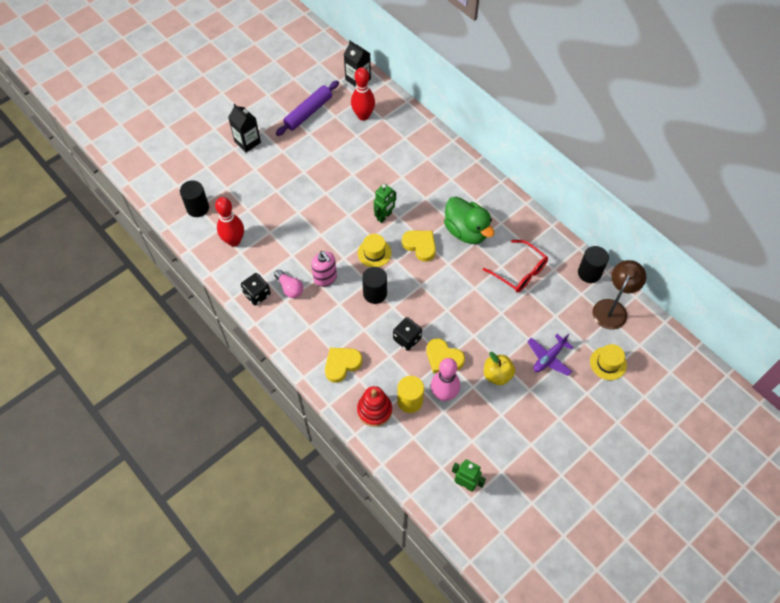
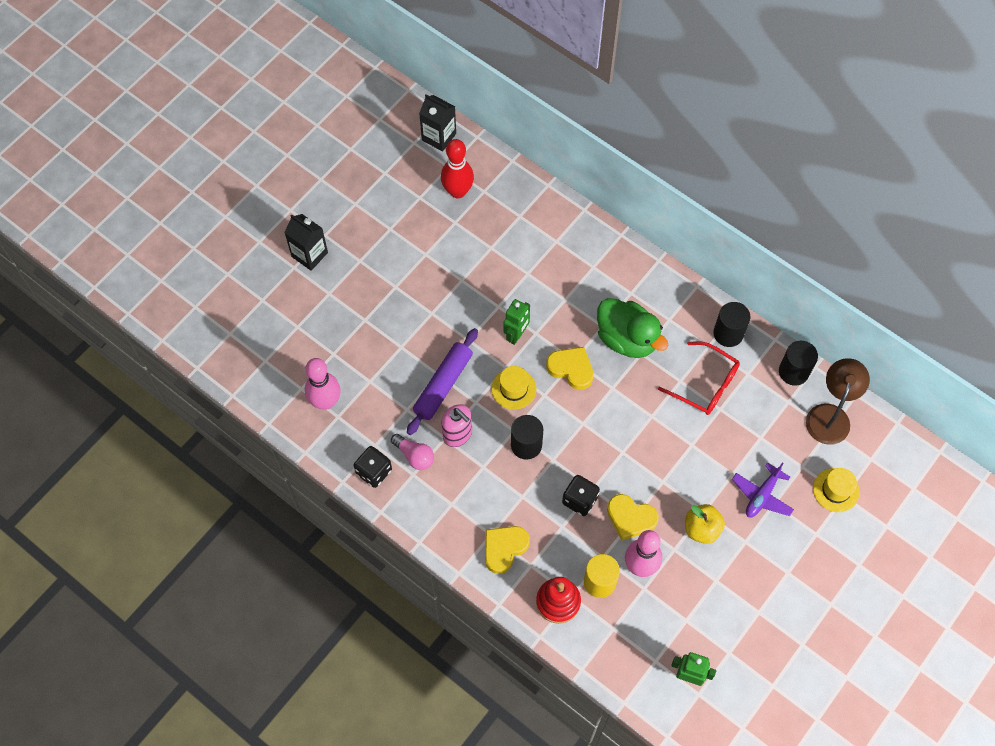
camera: 10 degrees left, 5 degrees up
black cylinder [180,180,209,217] -> black cylinder moved to [713,302,750,347]
red bowling pin [215,197,244,247] -> pink bowling pin [305,358,340,410]
purple rolling pin [276,81,339,136] -> purple rolling pin moved to [407,328,478,435]

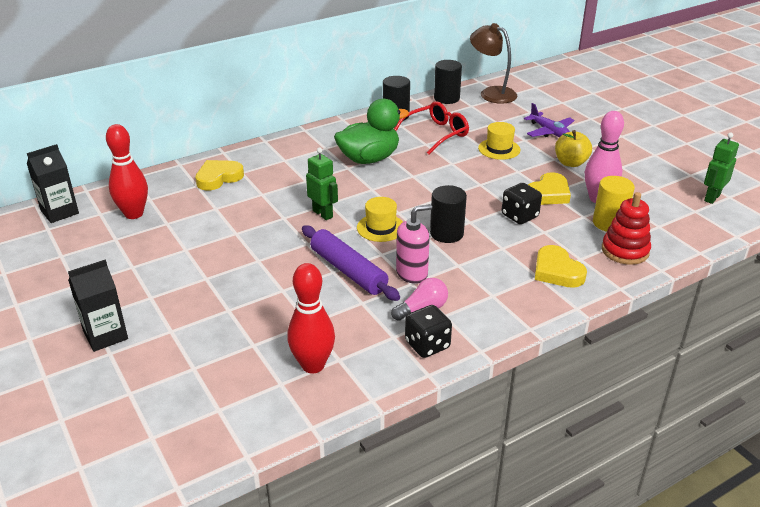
camera: 70 degrees left, 30 degrees down
pink bowling pin [305,358,340,410] -> red bowling pin [287,263,335,374]
yellow heart [546,347,594,390] -> yellow heart moved to [195,160,244,191]
yellow hat [813,468,860,512] -> yellow hat moved to [478,122,520,160]

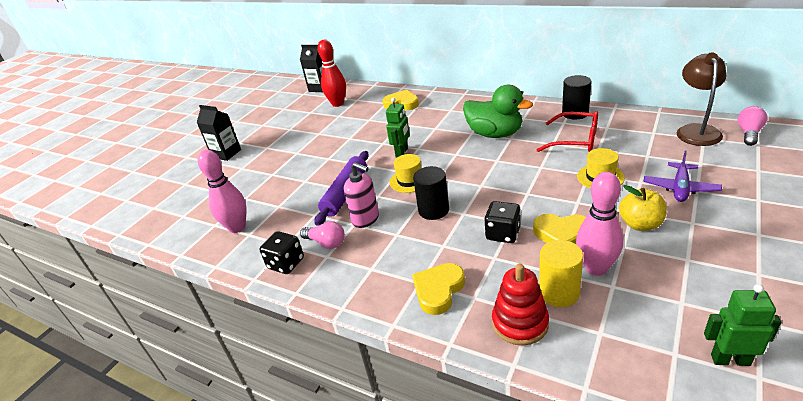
camera: 65 degrees right, 0 degrees up
red bowling pin [287,263,335,374] -> pink bowling pin [198,150,246,233]
black cylinder [434,60,462,104] -> none
none -> pink light bulb [737,106,767,146]

